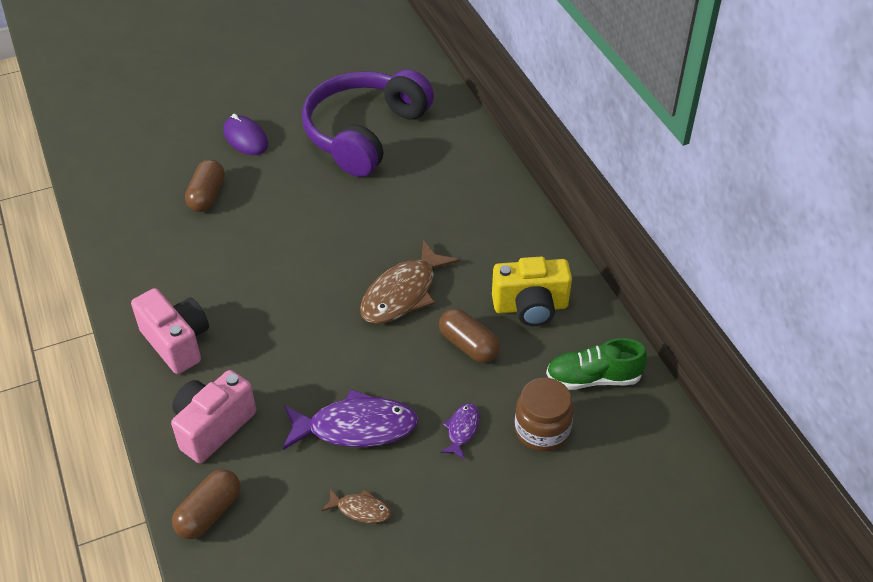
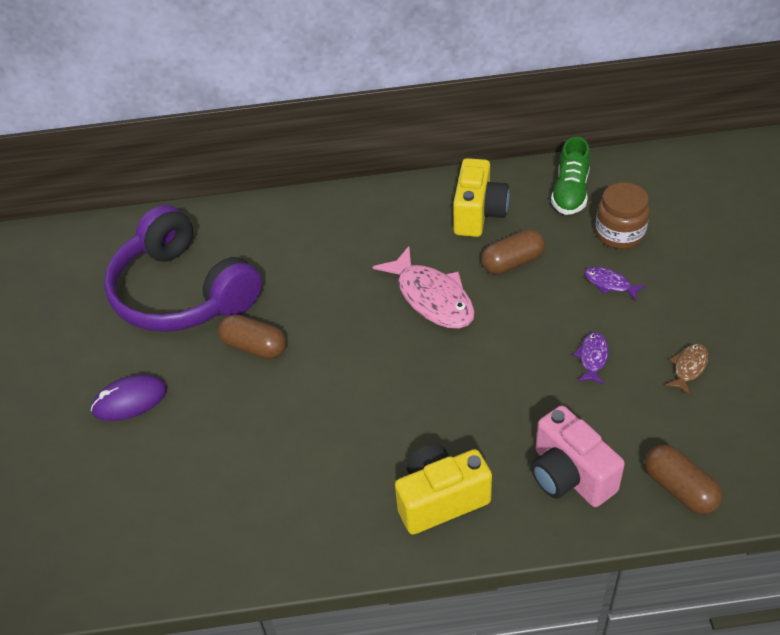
camera: 70 degrees left, 0 degrees up
pink camera [131,288,209,374] -> yellow camera [395,444,492,535]
brown capsule [185,159,225,212] -> brown capsule moved to [218,314,286,359]
purple fish [283,389,419,450] -> purple fish [573,332,609,385], size x0.49
brown fish [360,240,459,324] -> pink fish [372,246,475,329]

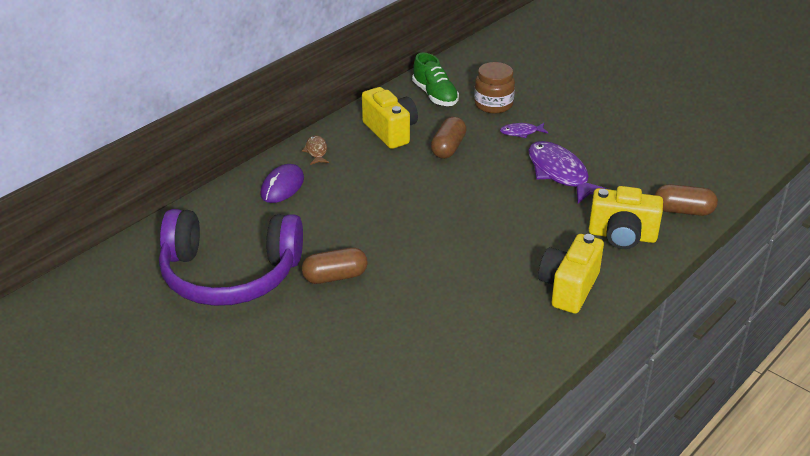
camera: 45 degrees left, 10 degrees down
purple mouse [91,375,167,421] -> purple mouse moved to [260,164,304,203]
pink fish [372,246,475,329] -> none
pink camera [531,406,625,507] -> yellow camera [589,186,663,249]
purple fish [573,332,609,385] -> purple fish [528,141,610,203], size x2.06
brown fish [665,343,708,395] -> brown fish moved to [302,135,329,165]

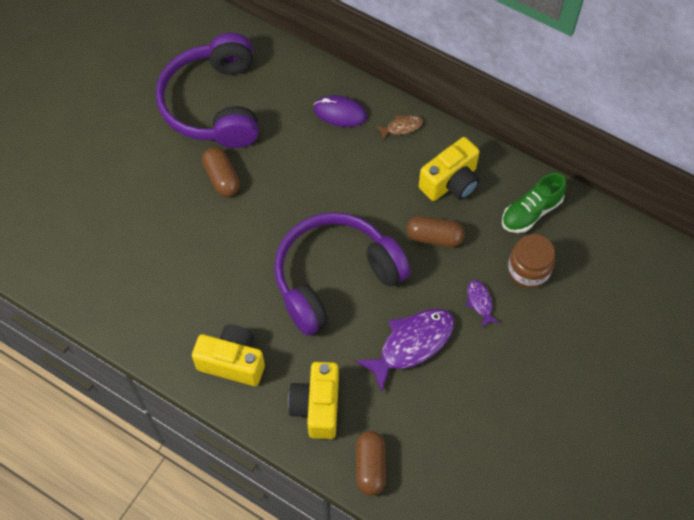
camera: 80 degrees right, 25 degrees up
none -> purple headphones [274,212,411,336]

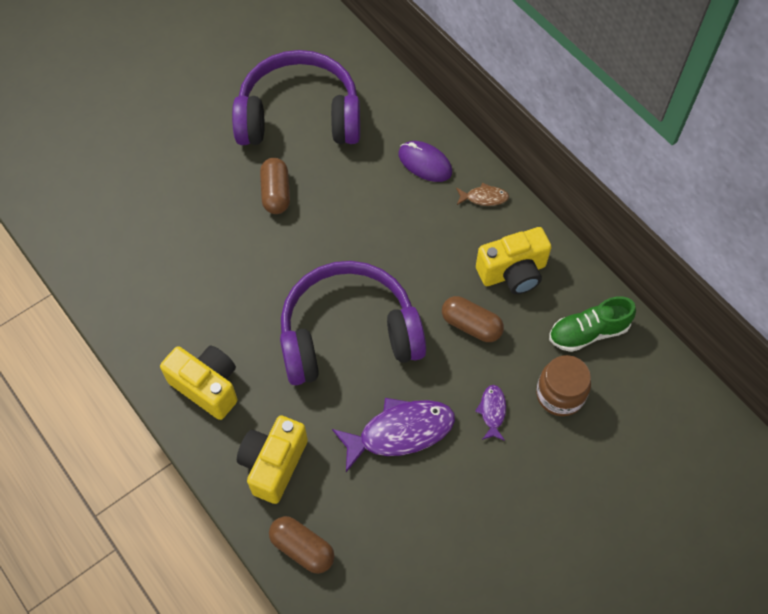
camera: 20 degrees right, 0 degrees up
purple headphones [156,33,259,148] -> purple headphones turned 75 degrees clockwise [232,50,360,145]
brown capsule [356,431,386,496] -> brown capsule turned 75 degrees counterclockwise [269,516,334,574]

